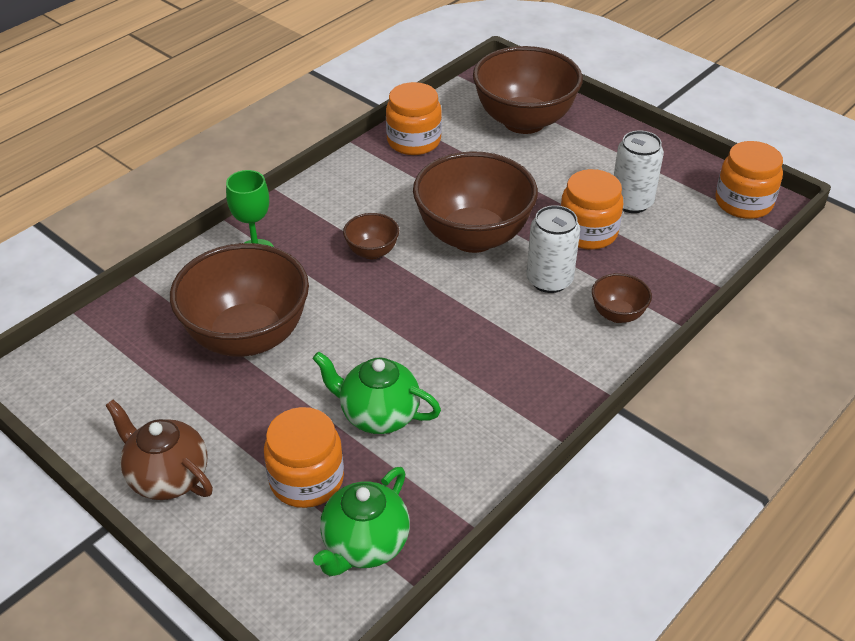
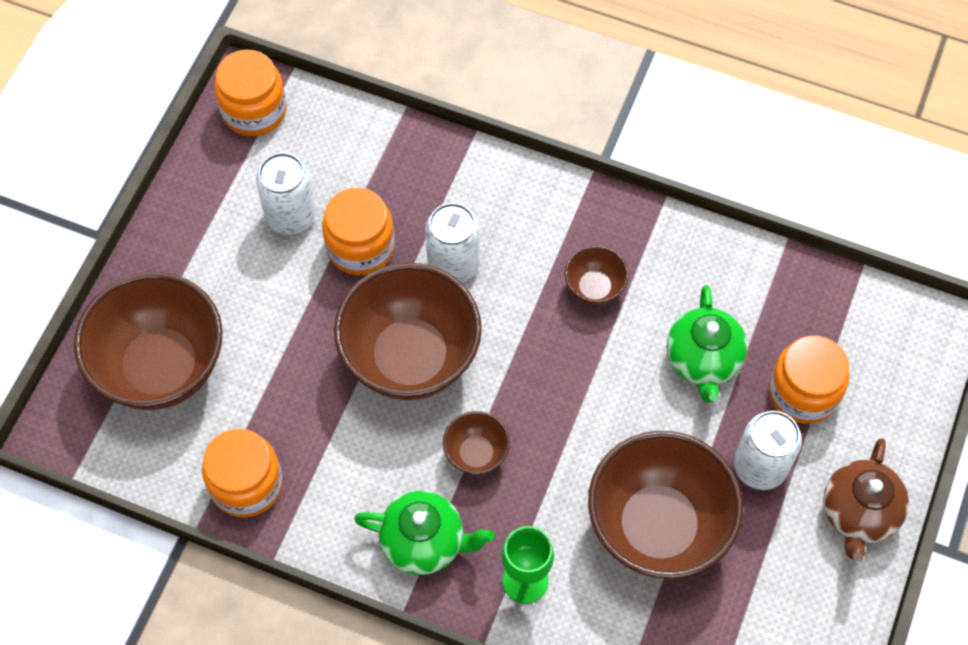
camera: 110 degrees left, 20 degrees up
green teapot [313,467,410,576] -> green teapot moved to [354,491,495,575]
brown bowl [592,273,652,323] -> brown bowl moved to [565,246,629,305]
none -> white can [734,411,802,490]

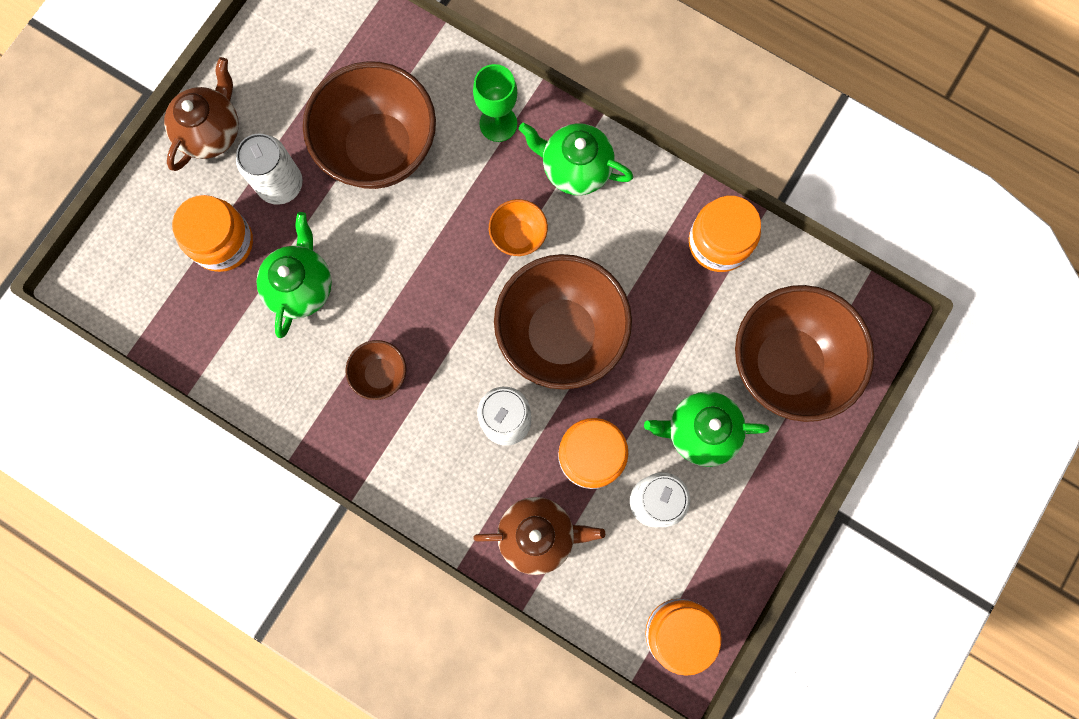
camera: 170 degrees left, 15 degrees up
brown bowl [443,411,510,475] -> orange bowl [489,199,548,256]
none -> brown teapot [474,497,605,575]
none -> green teapot [644,391,769,467]

